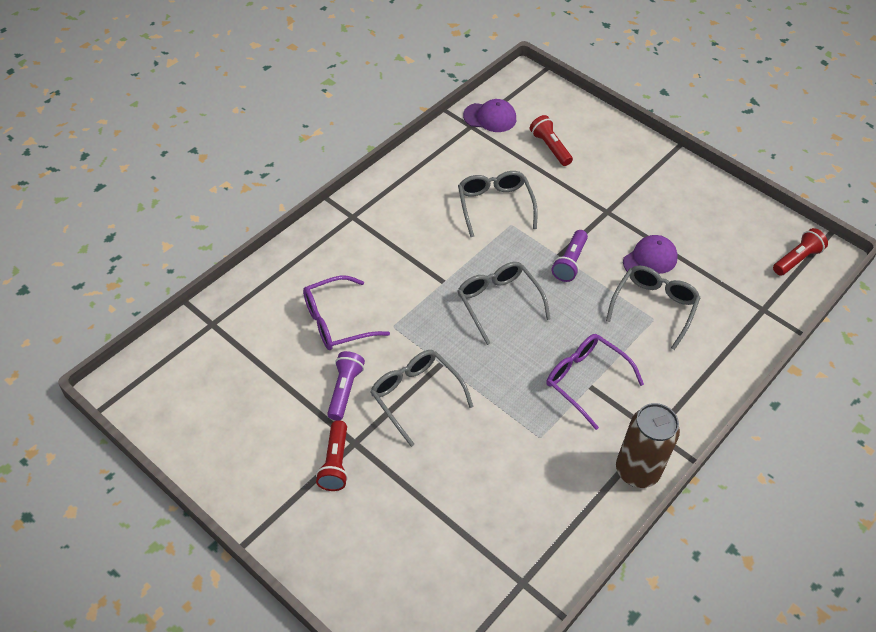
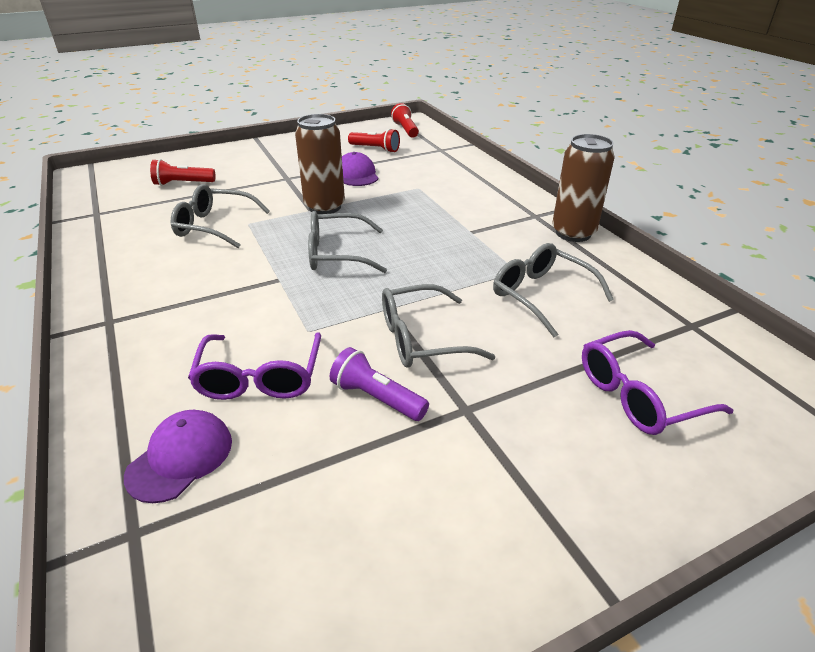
camera: 65 degrees left, 15 degrees down
red flashlight [316,420,348,491] -> red flashlight moved to [348,129,400,153]
purple cap [463,99,516,132] -> purple cap moved to [124,410,232,503]
purple glasses [547,334,644,430] -> purple glasses moved to [582,330,733,435]
purple flashlight [552,230,588,282] -> brown can [295,114,345,214]
grey glasses [606,266,700,350] -> grey glasses moved to [493,243,614,338]

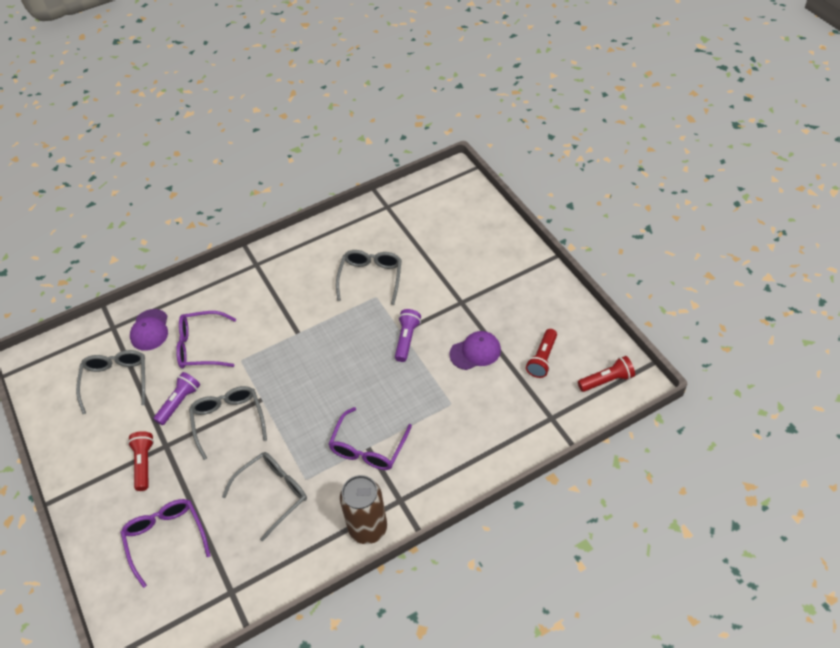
camera: 90 degrees right, 15 degrees up
purple cap [124,410,232,503] -> purple cap turned 60 degrees clockwise [130,309,168,351]
red flashlight [150,159,215,186] -> red flashlight moved to [128,431,154,491]
brown can [295,114,345,214] -> purple flashlight [395,309,421,362]
grey glasses [308,211,387,273] -> grey glasses moved to [76,350,145,414]
none -> purple glasses [328,407,412,470]

